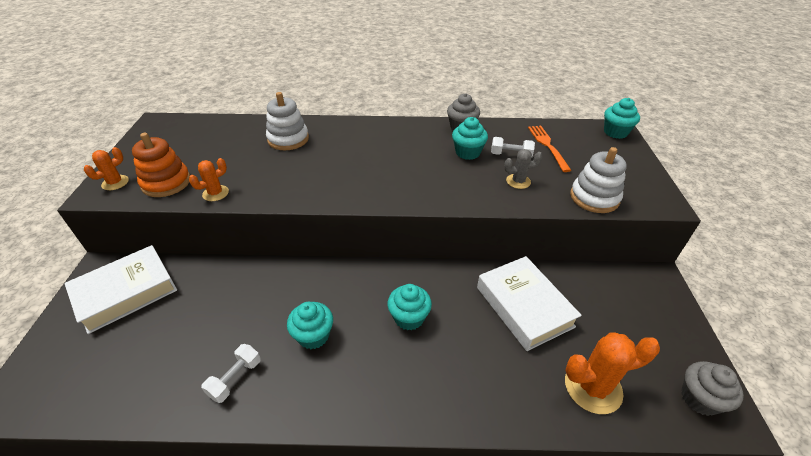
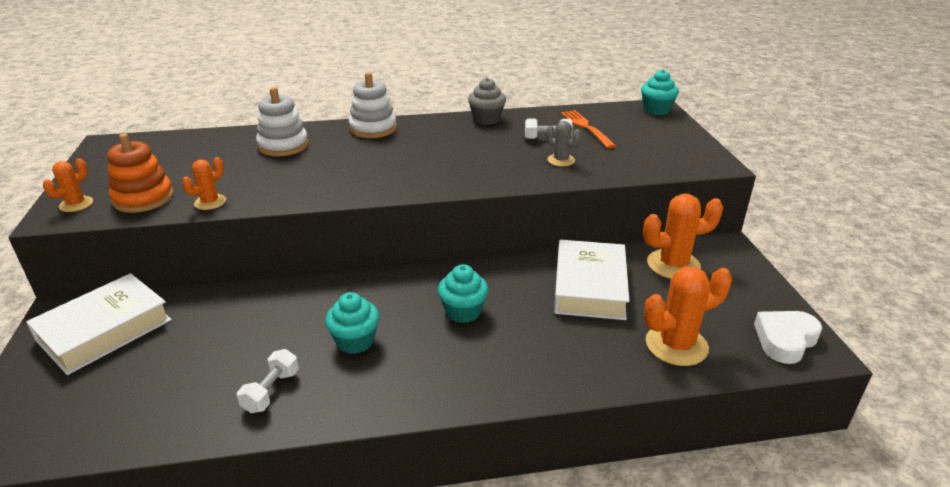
camera: 10 degrees left, 10 degrees down
turquoise cupcake [452,117,488,160] -> none
white book [477,256,582,351] -> white book turned 45 degrees clockwise [554,240,630,320]
grey cactus [504,149,543,189] -> grey cactus turned 60 degrees clockwise [546,121,581,167]
white stacking toy [570,147,627,213] -> white stacking toy moved to [349,72,397,138]
grey cupcake [681,361,744,416] -> white heart [754,311,822,364]
none -> orange cactus [643,194,723,279]

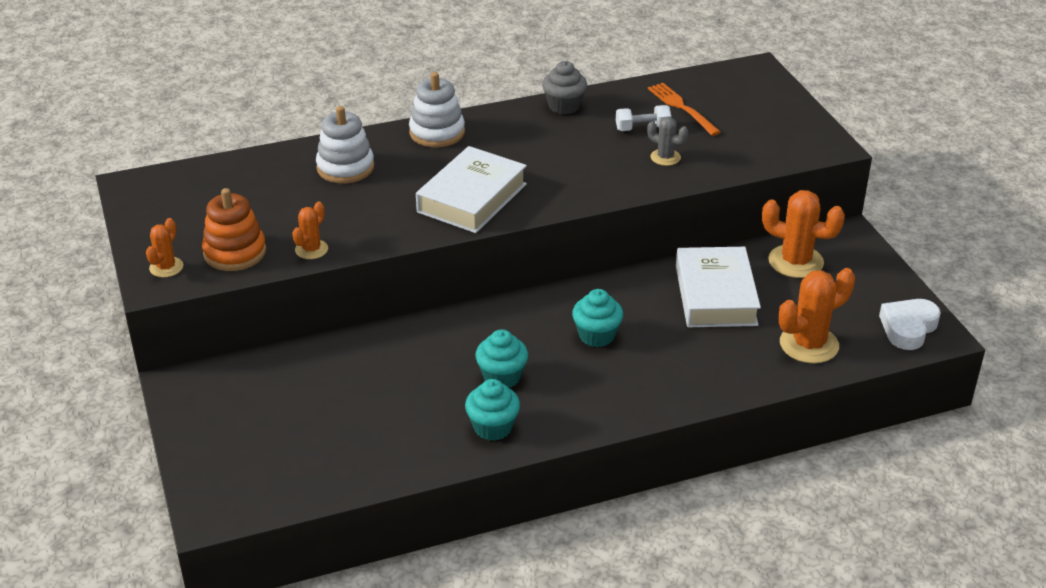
camera: 10 degrees left, 5 degrees up
white book [26,273,172,375] -> white book moved to [416,146,527,233]
white dumbbell [237,349,299,413] -> none
turquoise cupcake [641,69,679,115] -> turquoise cupcake moved to [465,379,520,441]
orange cactus [643,194,723,279] -> orange cactus turned 45 degrees clockwise [762,190,845,278]

